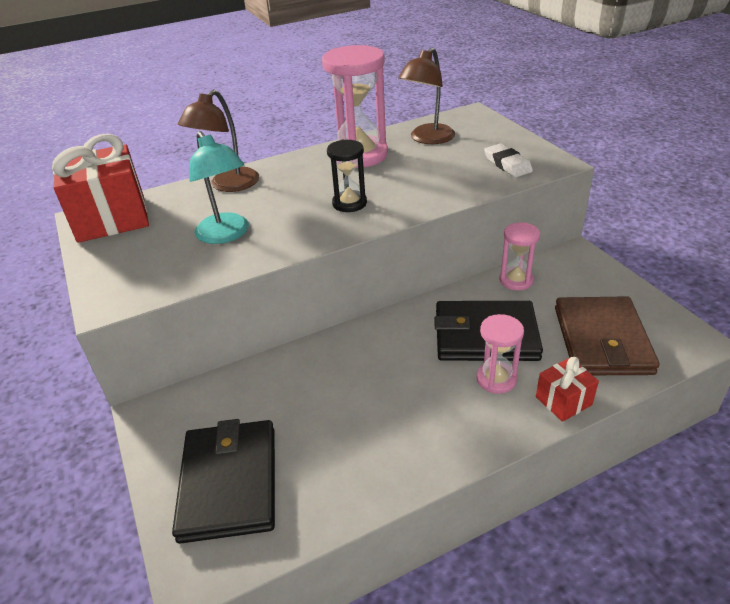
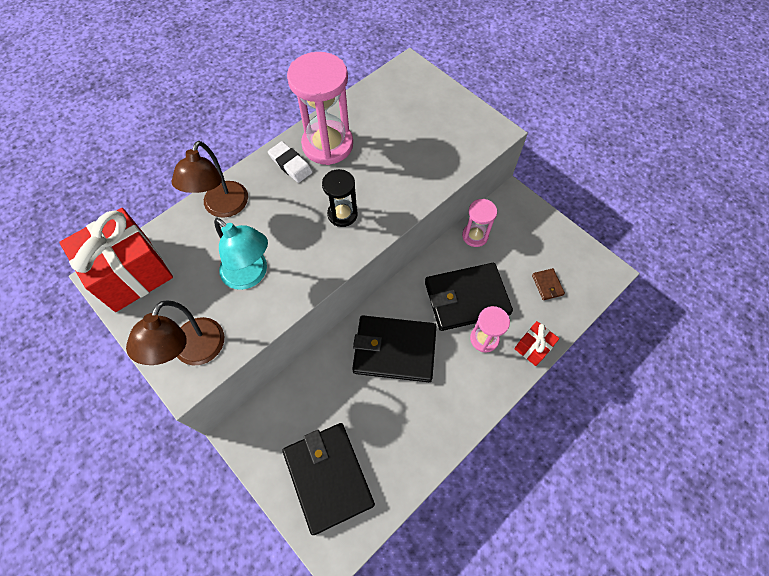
camera: 20 degrees left, 25 degrees up
brown lamp [398,47,455,144] -> brown lamp moved to [126,300,224,366]
white eraser [484,143,533,177] -> white eraser moved to [268,141,313,183]
brown wallet [555,296,660,375] -> brown wallet [532,268,565,300], size x0.41
none -> black wallet [352,315,436,382]

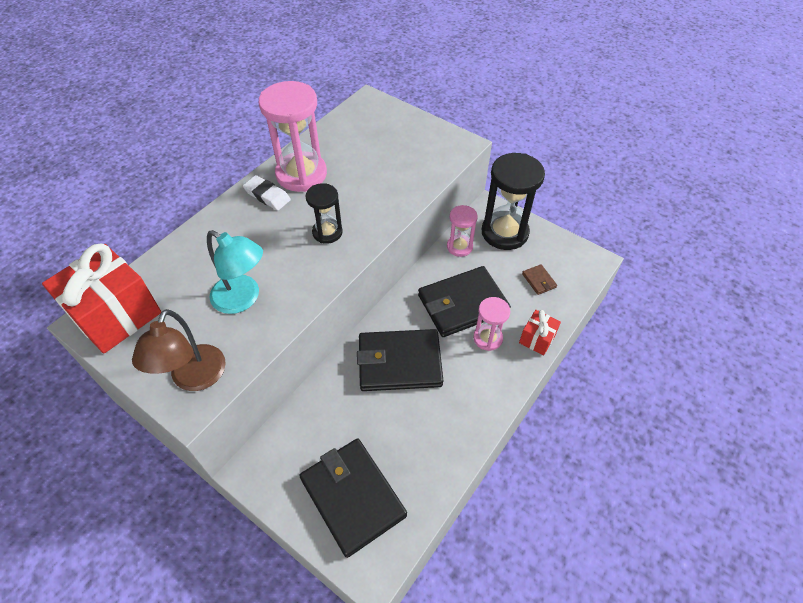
camera: 10 degrees left, 10 degrees down
brown lamp [172,141,248,218] -> none
none -> black hourglass [482,153,545,250]

